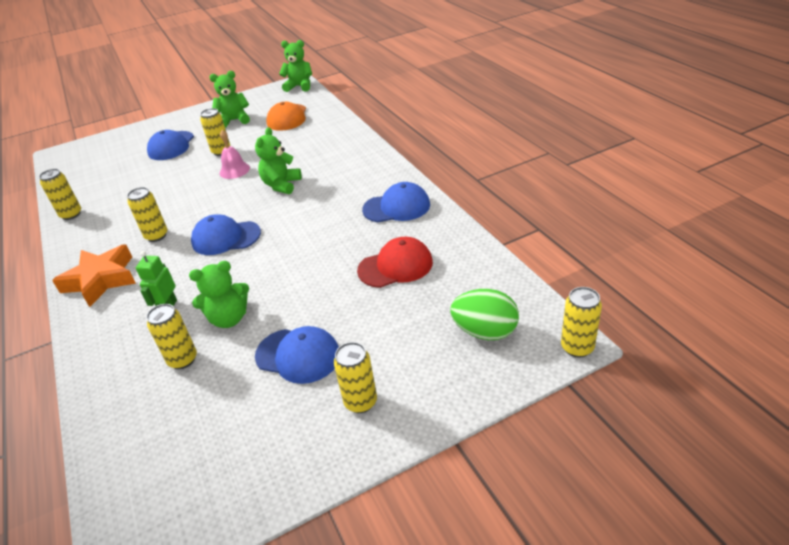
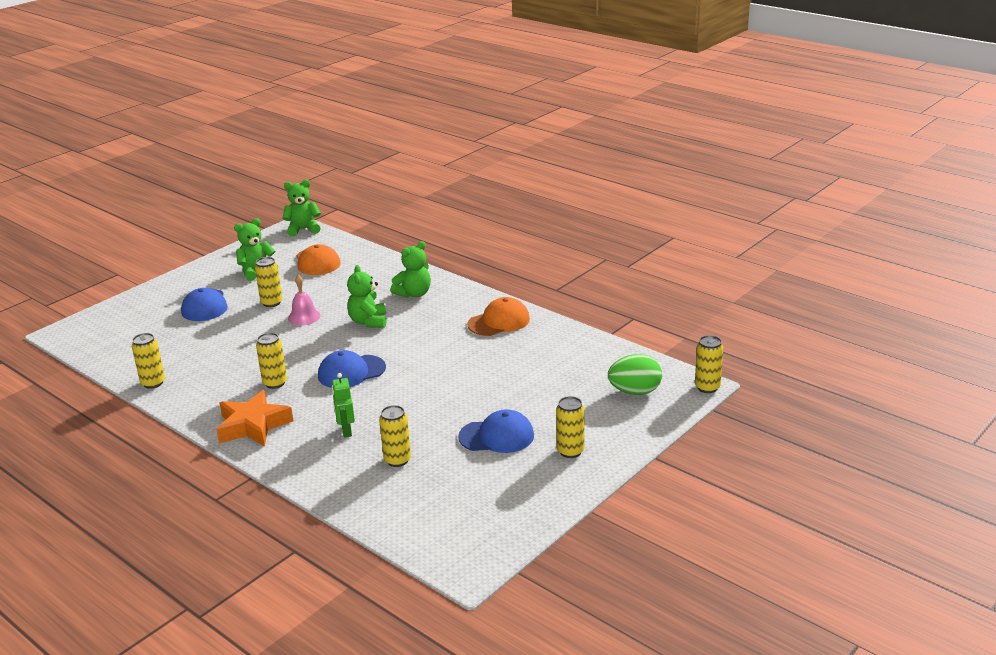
camera: 25 degrees left, 10 degrees down
green teddy bear [189,261,249,328] -> green teddy bear moved to [390,241,431,298]
red cap [357,237,433,288] -> none
blue cap [362,182,430,222] -> orange cap [467,297,530,336]

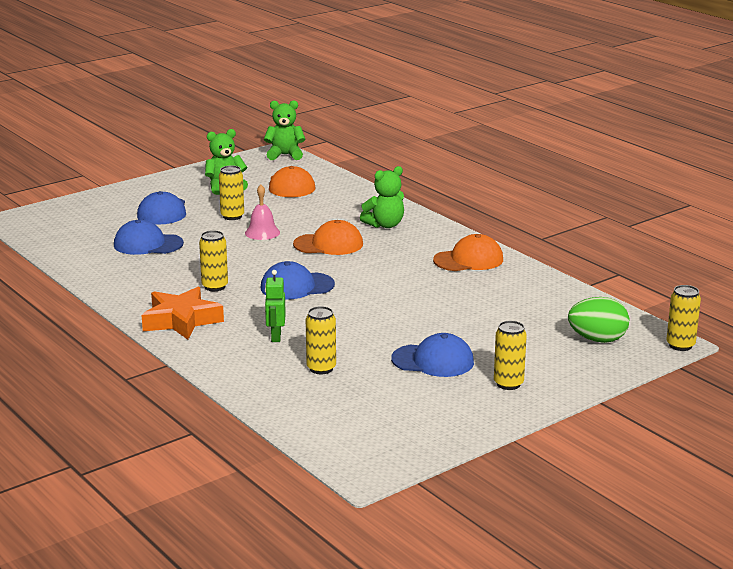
camera: 10 degrees right, 5 degrees down
yellow can [132,333,165,389] -> none
green teddy bear [347,265,386,328] -> orange cap [293,220,363,255]
none -> blue cap [114,220,184,255]

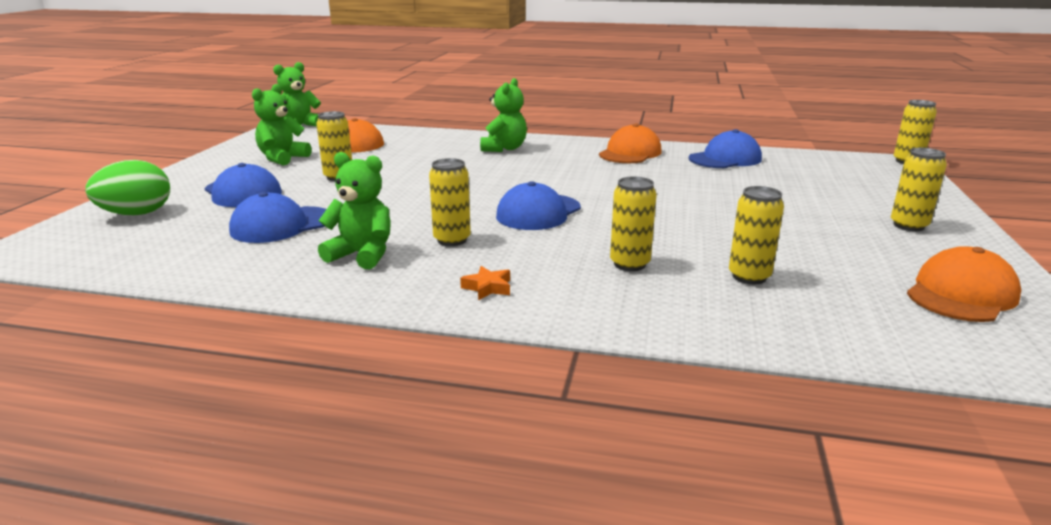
camera: 40 degrees left, 0 degrees up
orange star [142,287,224,340] -> orange star [460,266,510,300], size x0.41
pink bell [245,185,280,240] -> none
green robot [265,270,286,342] -> yellow can [610,176,656,271]
orange cap [293,220,363,255] -> orange cap moved to [907,246,1021,322]
blue cap [391,333,474,377] -> blue cap moved to [689,129,762,168]
green egg [568,297,629,343] -> green egg moved to [85,160,170,215]
none -> green teddy bear [318,152,391,269]

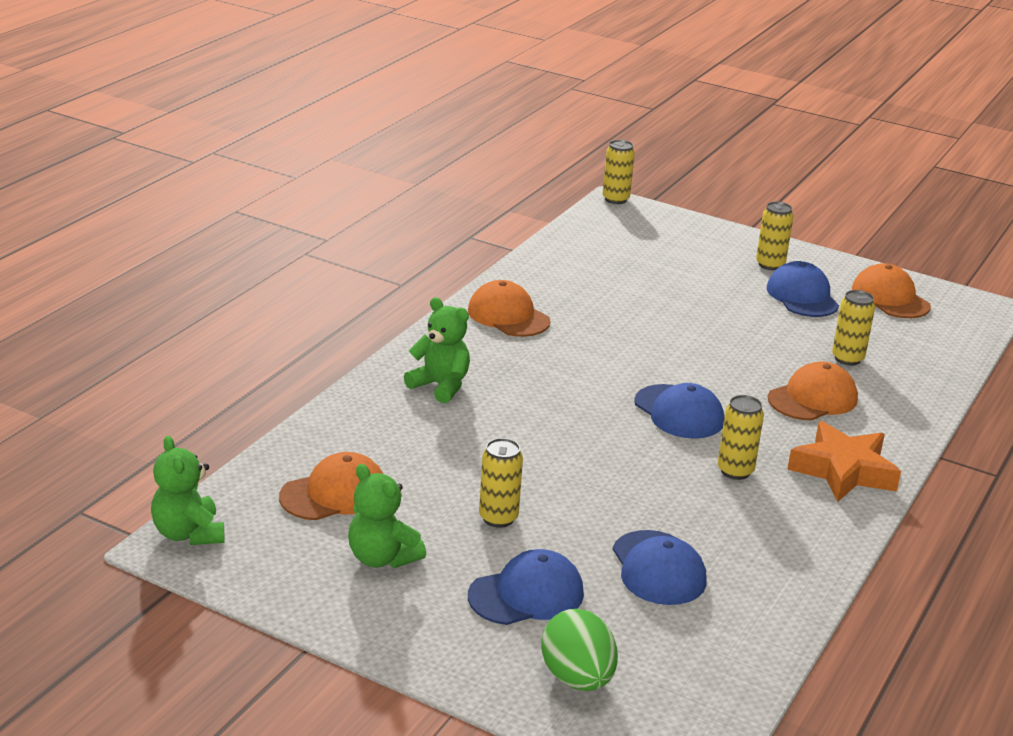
camera: 75 degrees left, 5 degrees up
green teddy bear [318,152,391,269] -> none
orange star [460,266,510,300] -> orange star [787,421,901,502], size x2.42
yellow can [610,176,656,271] -> orange cap [768,361,858,421]
blue cap [689,129,762,168] -> blue cap moved to [767,261,839,317]

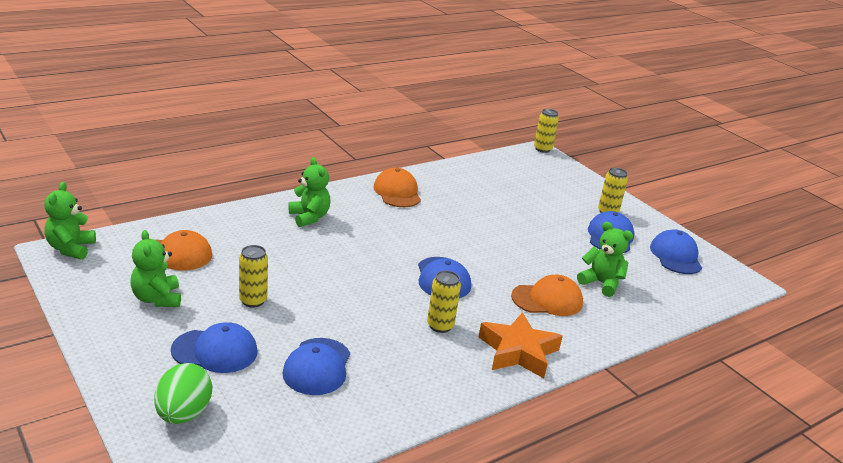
camera: 25 degrees right, 0 degrees up
yellow can [832,290,875,366] -> green teddy bear [577,222,633,297]
orange cap [852,263,931,318] -> blue cap [650,229,702,274]

